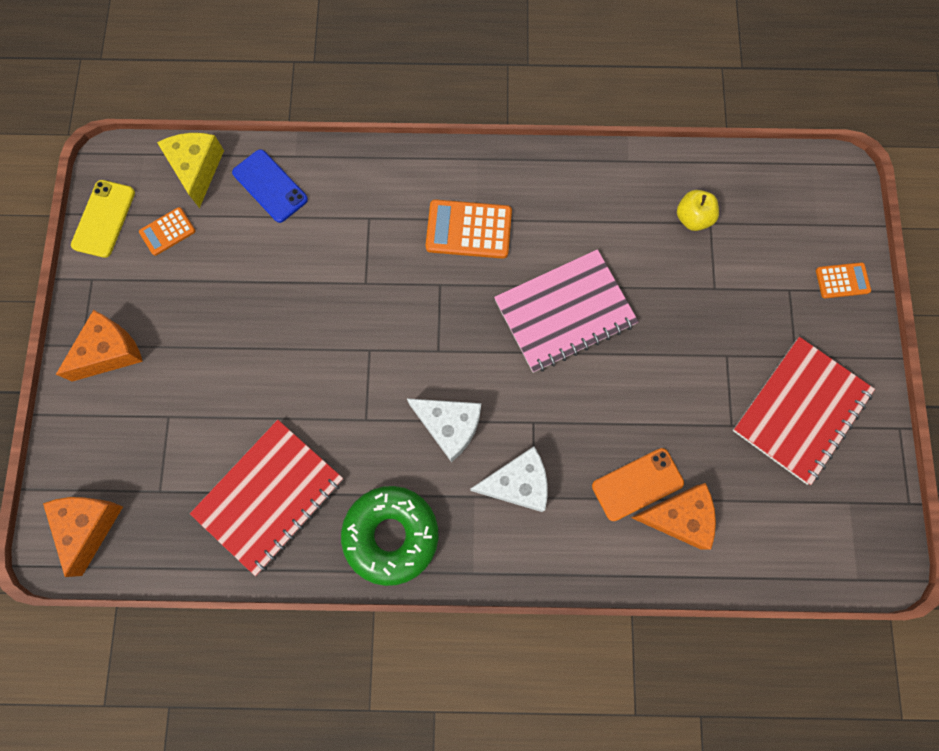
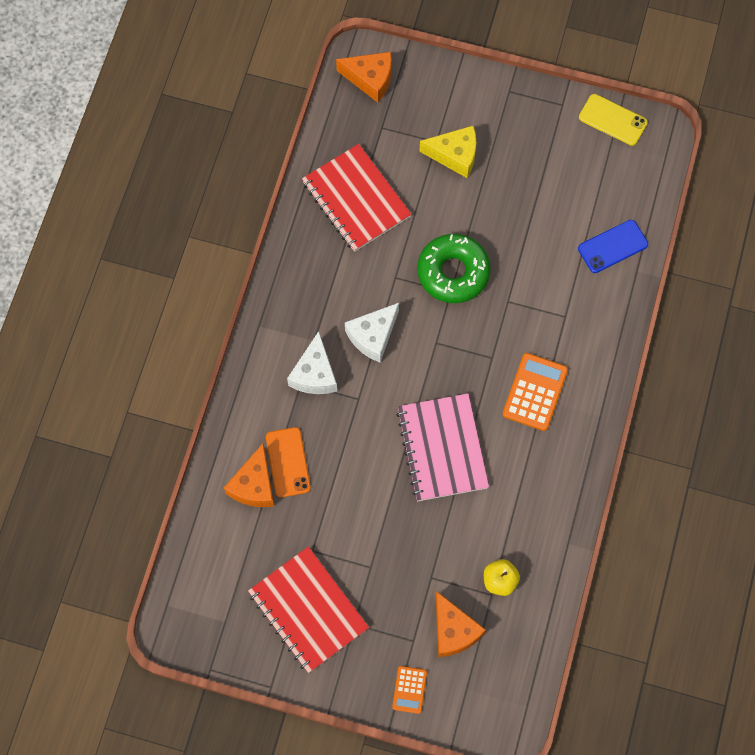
camera: 105 degrees right, 5 degrees down
orange cheese [56,310,143,382] -> orange cheese moved to [436,591,486,657]
orange calculator [139,207,196,256] -> none
yellow cheese [157,133,224,208] -> yellow cheese moved to [419,126,476,178]
green donut [341,486,439,586] -> green donut moved to [417,234,490,303]

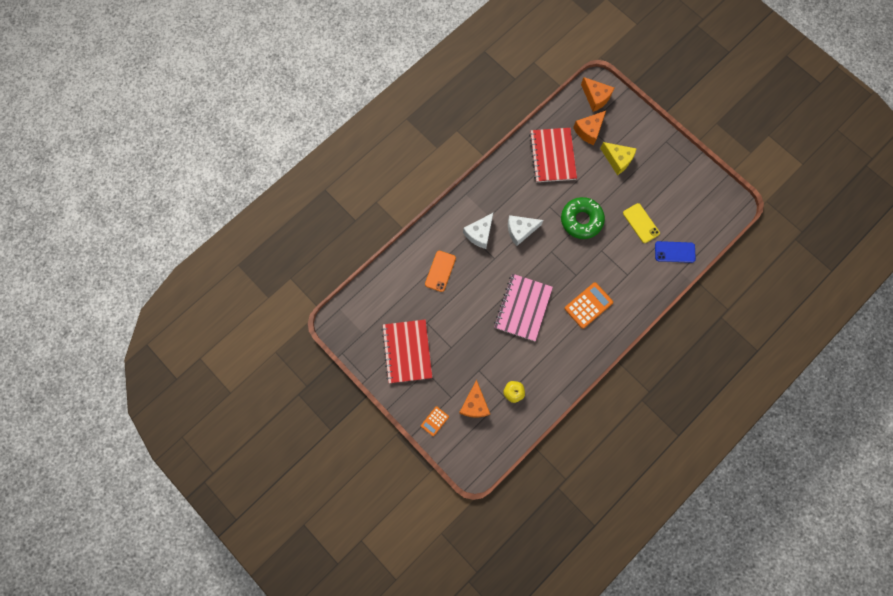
camera: 30 degrees right, 5 degrees up
orange cheese [224,444,274,507] -> orange cheese moved to [573,111,606,145]
yellow phone [579,94,648,146] -> yellow phone moved to [623,203,660,243]

